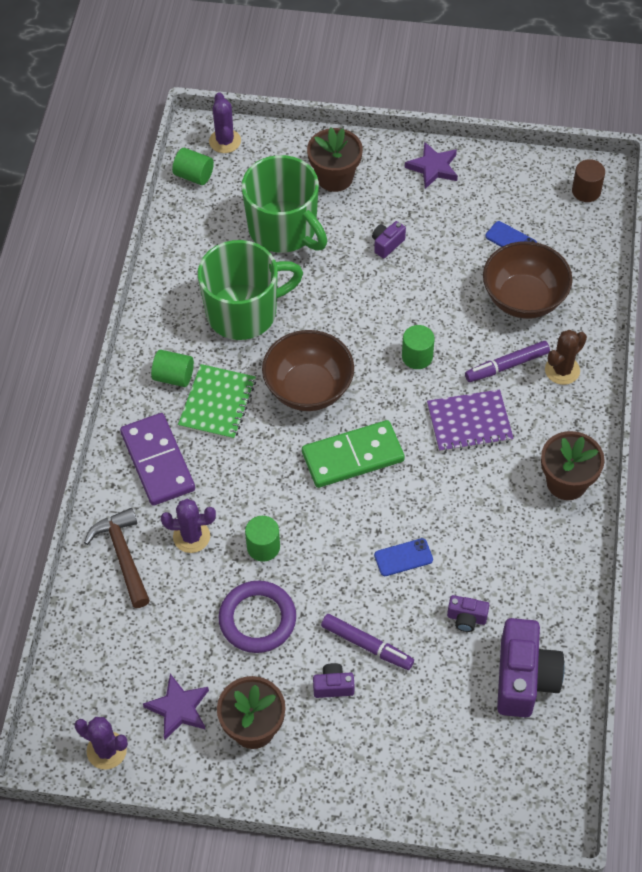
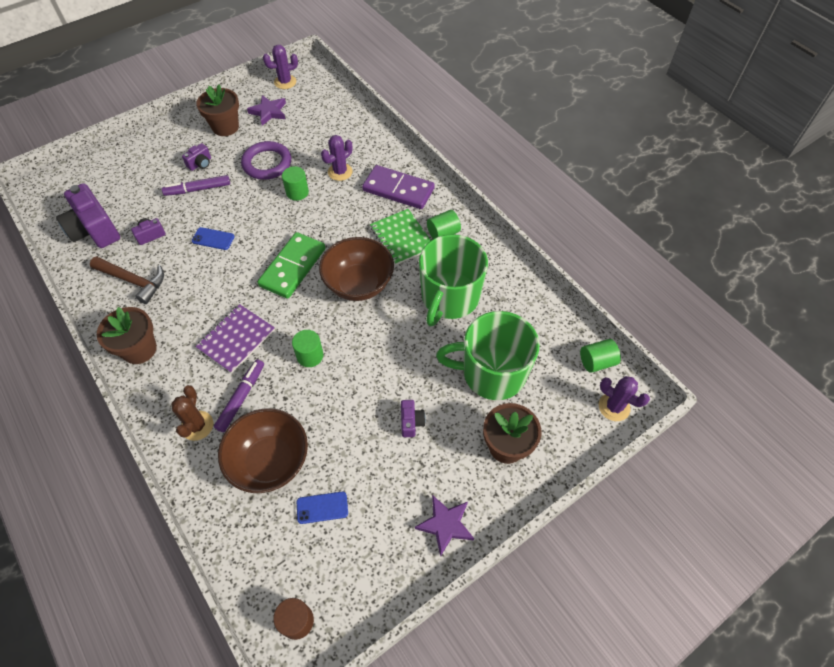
camera: 135 degrees right, 0 degrees up
brown hammer [84,508,150,608] -> brown hammer moved to [90,256,164,304]
blue phone [374,538,433,576] -> blue phone turned 75 degrees clockwise [192,227,235,250]

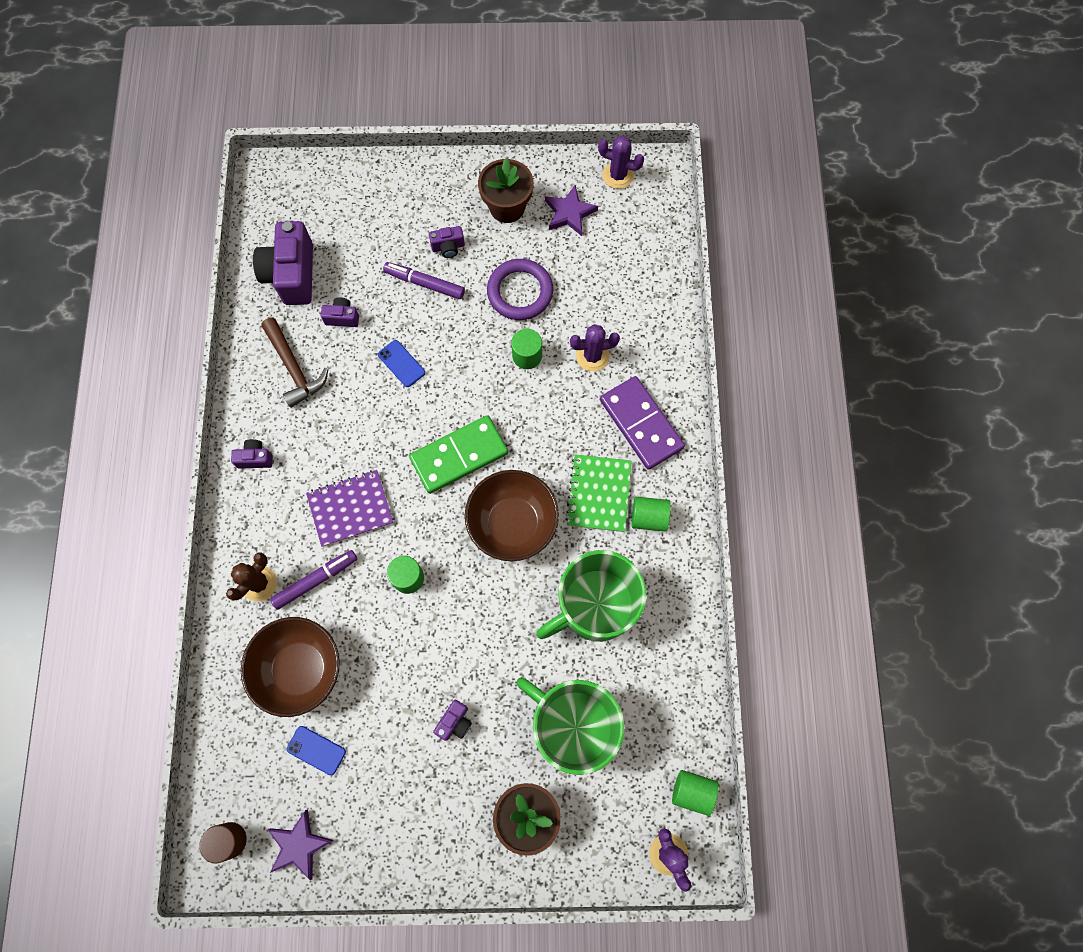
camera: 35 degrees right, 15 degrees up
brown flower pot [97,307,157,364] -> purple camera [231,439,273,469]
purple star [415,495,474,557] -> purple star moved to [268,809,334,880]

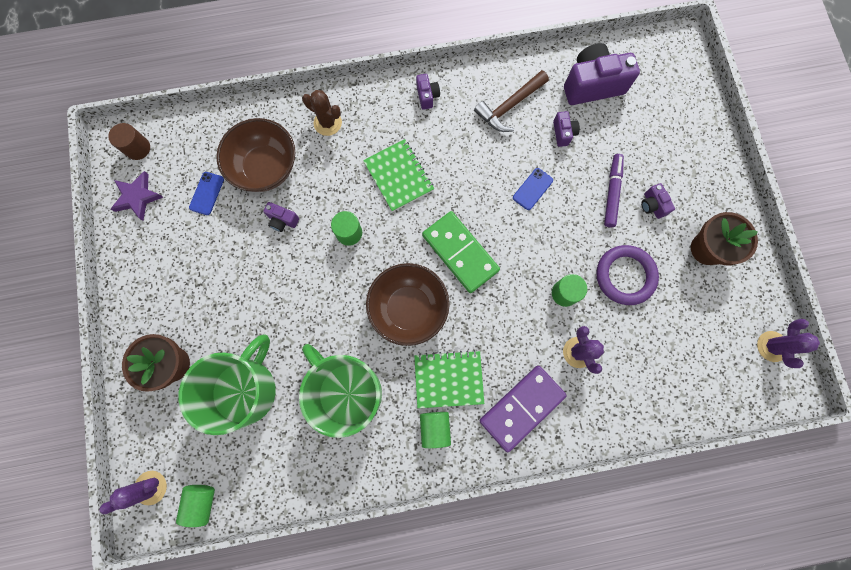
camera: 80 degrees right, 5 degrees up
purple marker [270,550,357,610] -> none
purple notebook [306,470,393,547] -> green notebook [363,139,434,212]
purple camera [433,700,472,741] -> purple camera moved to [263,202,299,232]
purple star [545,185,598,236] -> none

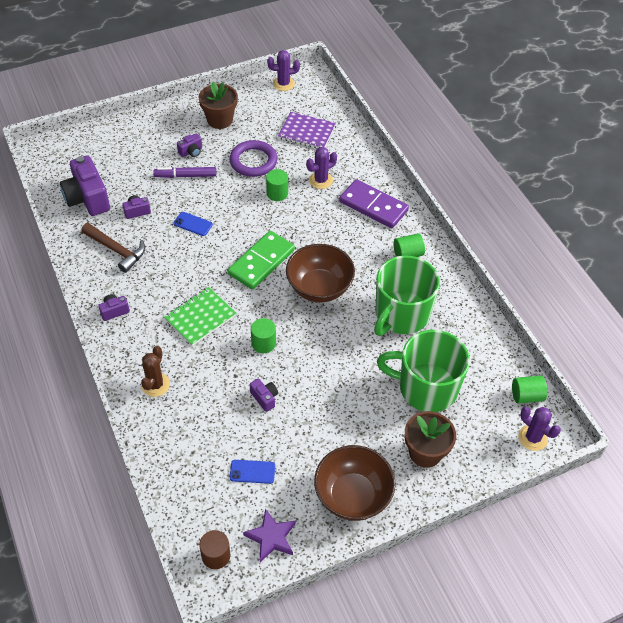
camera: 105 degrees left, 25 degrees down
brown bowl [216,118,295,192] -> brown bowl moved to [314,445,395,521]
purple camera [263,202,299,232] -> purple camera turned 45 degrees counterclockwise [250,378,278,412]
green notebook [414,350,484,408] -> none
none -> purple notebook [278,112,336,148]

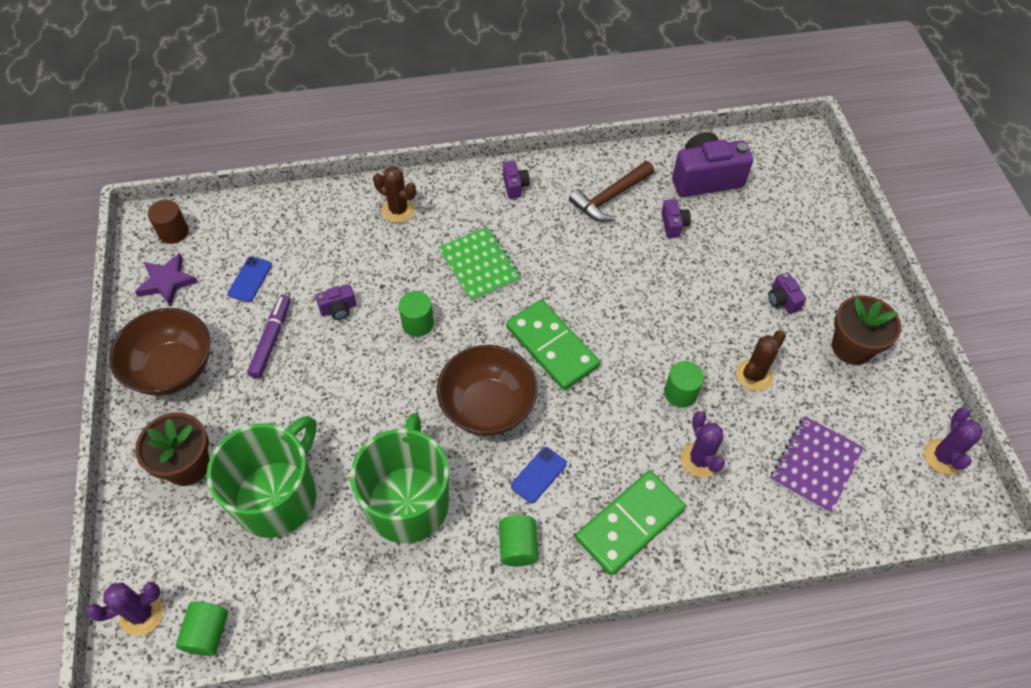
camera: 105 degrees right, 5 degrees up
purple marker [153,167,216,178] -> purple marker moved to [247,295,291,379]
blue phone [173,212,213,236] -> blue phone moved to [511,447,567,503]
purple ring [230,140,277,177] -> brown cactus [736,330,786,391]
purple domino [339,179,409,228] -> green domino [575,471,686,575]
green mug [374,256,440,336] -> green mug turned 45 degrees clockwise [350,413,449,543]

